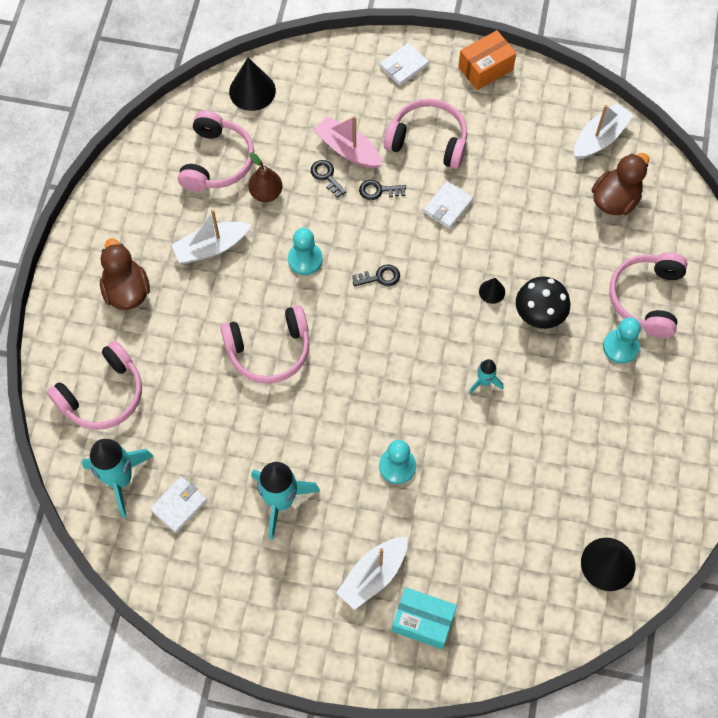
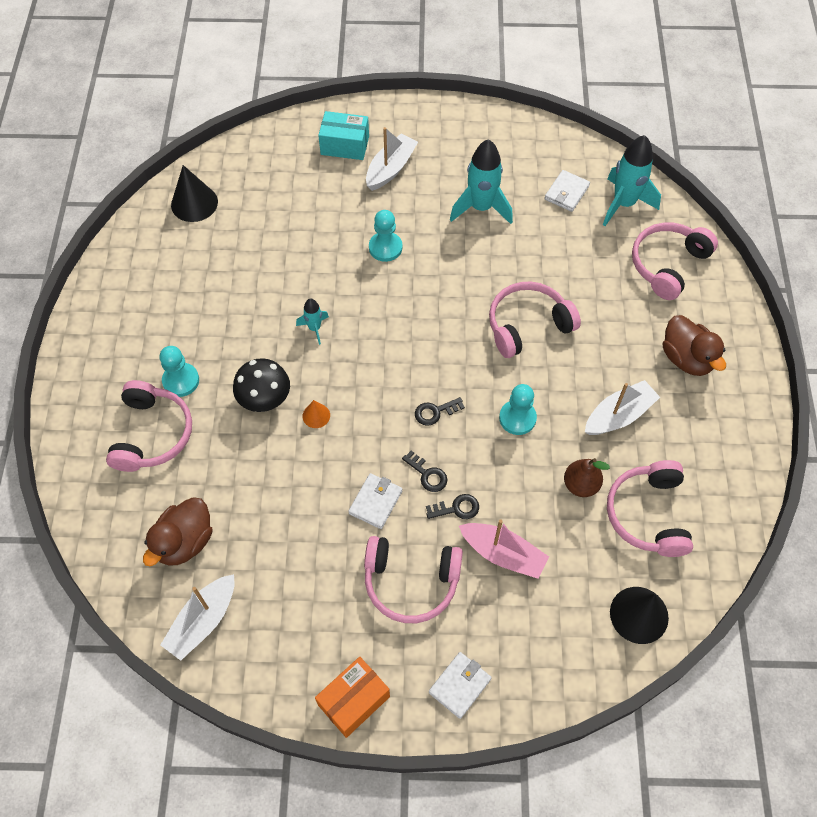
camera: 170 degrees right, 5 degrees down
black key [311,160,346,198] -> black key moved to [402,450,447,492]
black cone [479,278,505,304] -> orange cone [303,400,330,428]

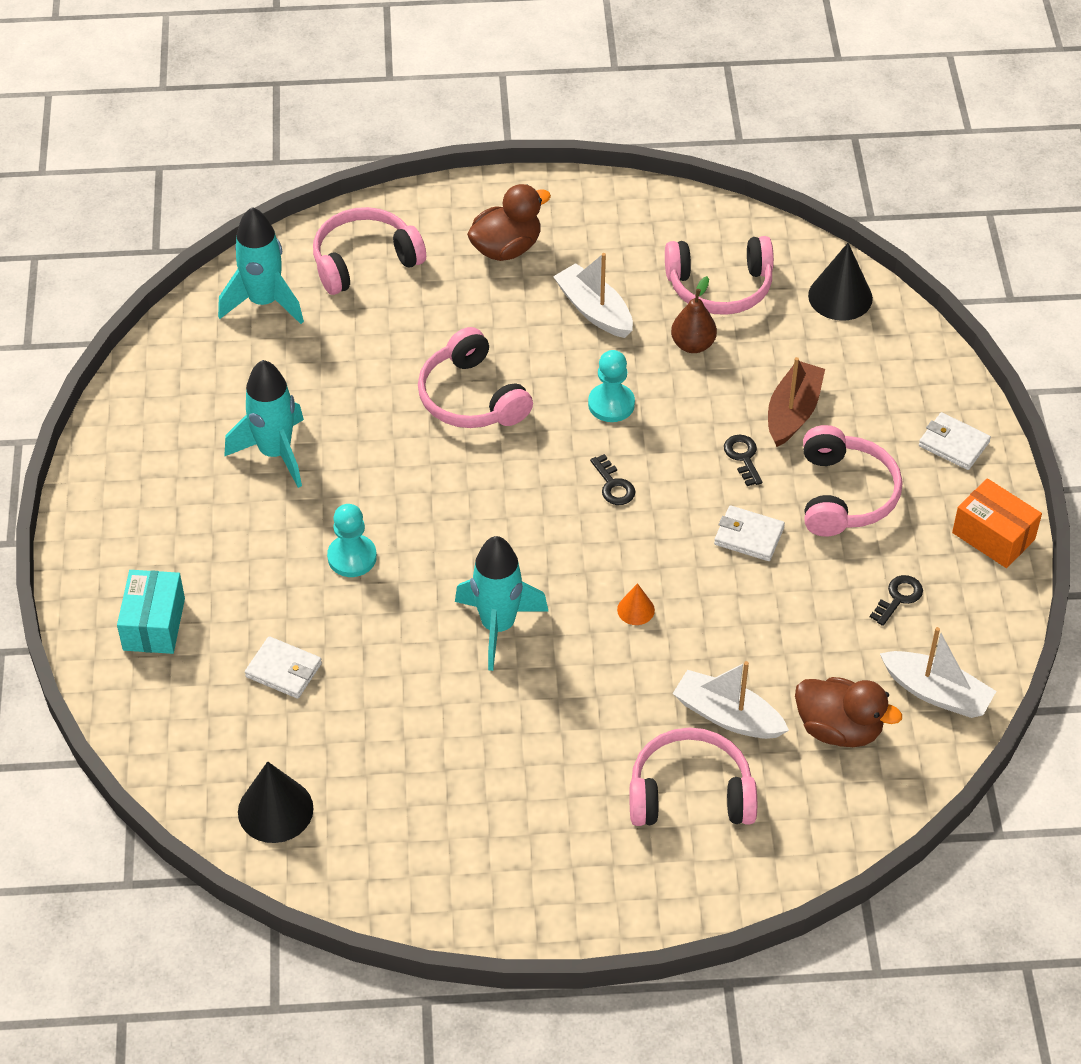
camera: 95 degrees left, 10 degrees down
turquoise pawn [160,346,199,397] -> none
black mushroom [233,358,290,412] -> none
turquoise rocket [296,298,329,345] -> turquoise rocket [455,536,549,671], size x1.96
white boat [366,127,418,191] -> white boat moved to [673,661,789,739]
black key [402,450,447,492] -> black key moved to [870,575,923,626]
pink boat [459,520,549,579] -> brown boat [768,357,825,447]
white wallet [544,170,590,212] -> white wallet moved to [245,636,322,699]
pink headphones [632,222,718,300] -> pink headphones turned 120 degrees clockwise [313,207,426,295]

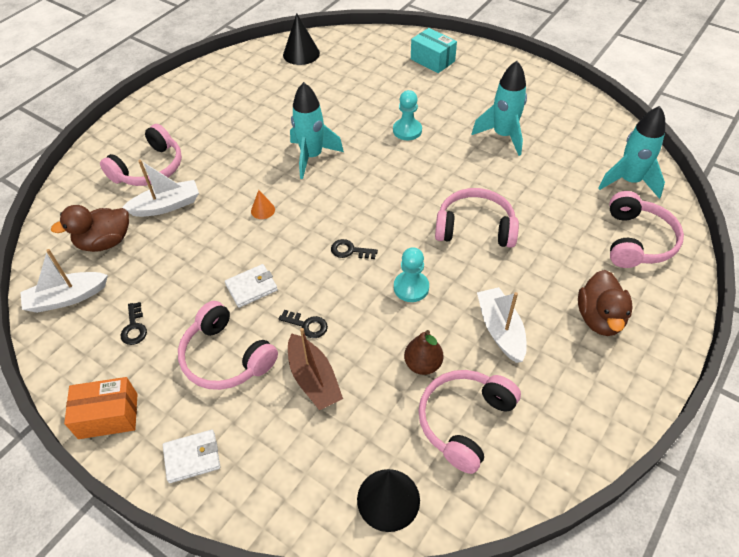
camera: 130 degrees right, 0 degrees up
white wallet [245,636,322,699] -> none
white boat [553,253,633,338] -> white boat turned 105 degrees counterclockwise [477,287,527,363]

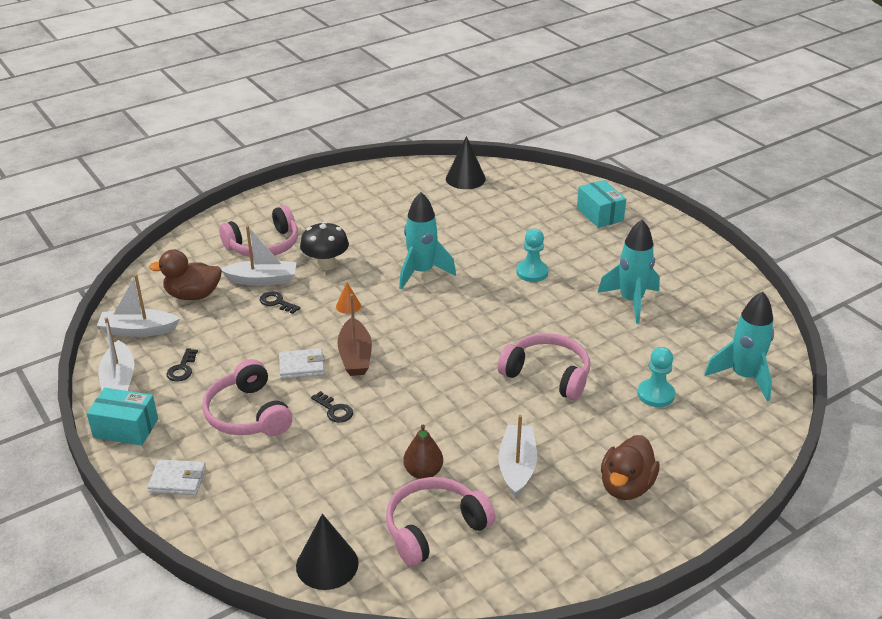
camera: 20 degrees right, 15 degrees down
orange box [64,377,137,439] -> turquoise box [87,388,158,446]
brown boat [288,328,343,410] -> brown boat moved to [337,294,372,376]
black key [331,239,378,259] -> black key moved to [260,291,300,314]
turquoise pawn [394,247,429,302] -> turquoise pawn moved to [637,347,675,407]
pink headphones [610,191,684,268] -> none
none -> white boat [98,317,135,391]
none -> black mushroom [300,221,349,270]

